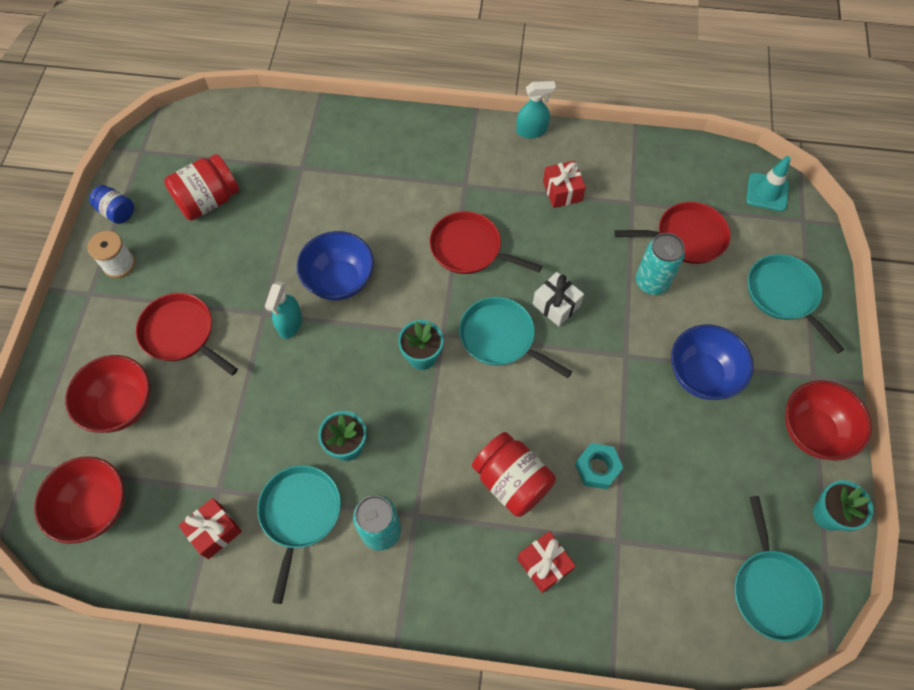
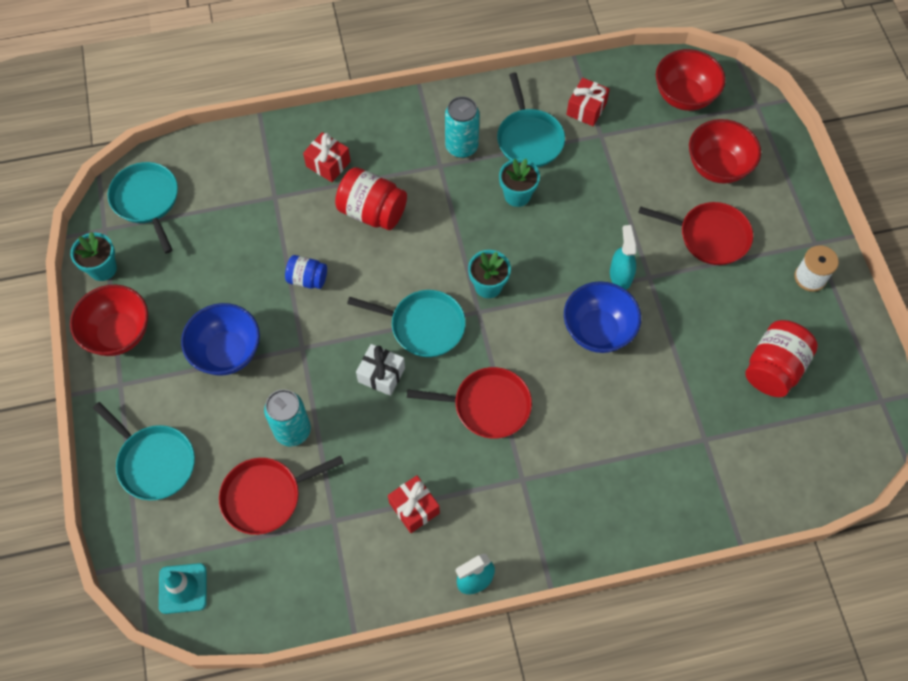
camera: 160 degrees right, 0 degrees up
blue jar [89,185,134,224] -> blue jar moved to [285,255,327,289]
turquoise nut [575,443,623,490] -> none

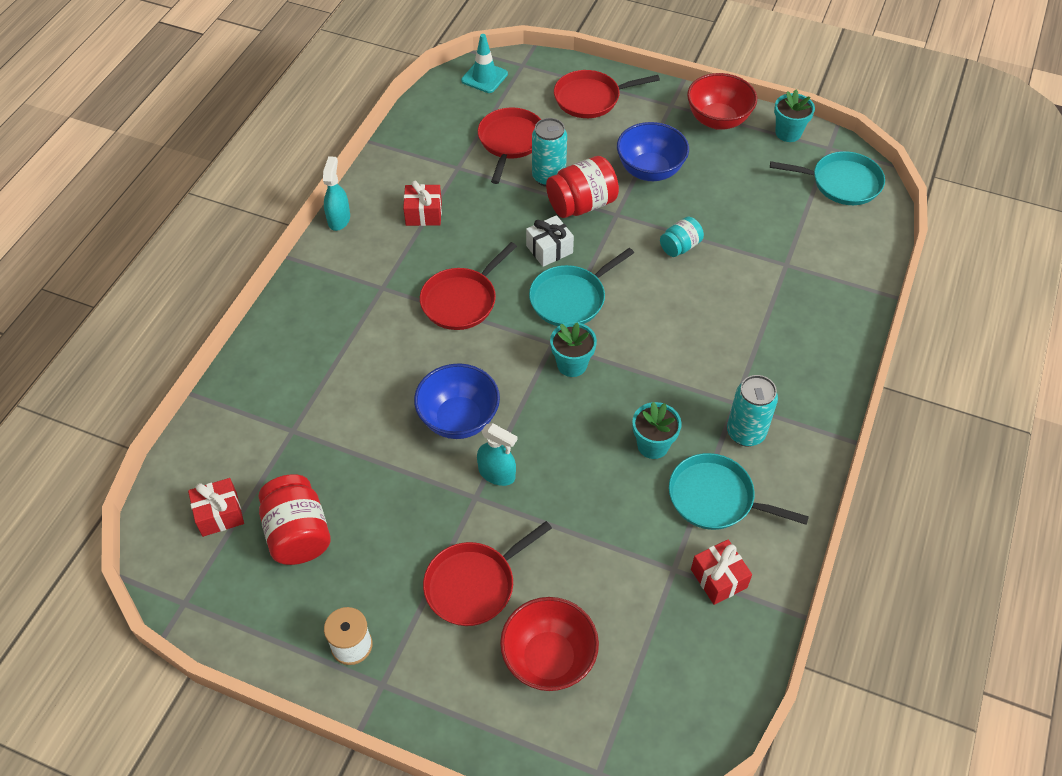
camera: 125 degrees right, 10 degrees down
turquoise pan [93,402,195,500] -> red pan [554,70,660,118]
blue jar [285,255,327,289] -> turquoise jar [660,217,704,257]
red gift [303,132,351,182] -> red gift moved to [188,478,244,537]
red jar [335,167,407,230] -> red jar moved to [546,156,619,218]
red bowl [656,49,725,111] -> none

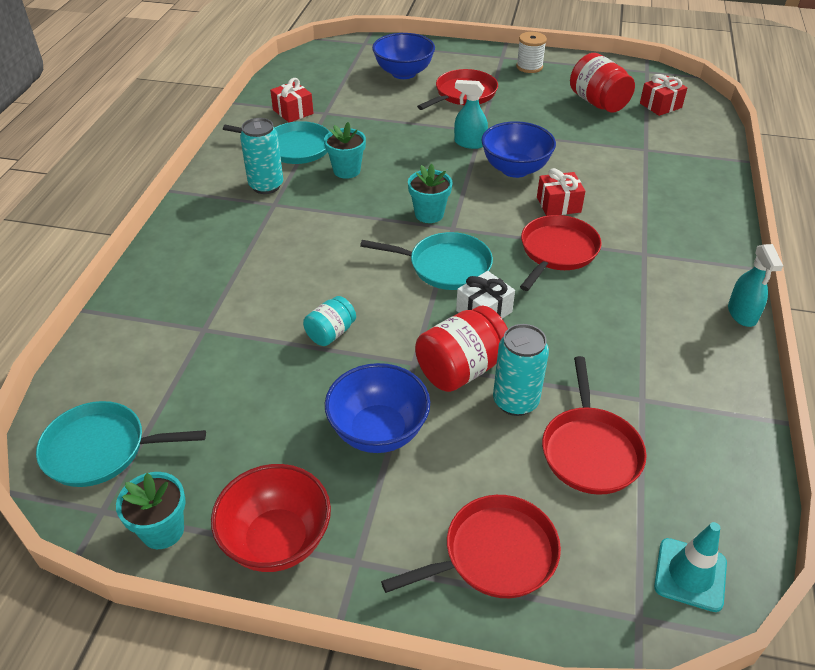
camera: 170 degrees right, 10 degrees down
red gift [403,181,442,226] -> red gift moved to [537,168,585,216]
red bowl [500,597,599,691] -> blue bowl [372,33,435,79]
turquoise pan [529,248,634,326] -> turquoise pan turned 60 degrees clockwise [360,232,493,290]

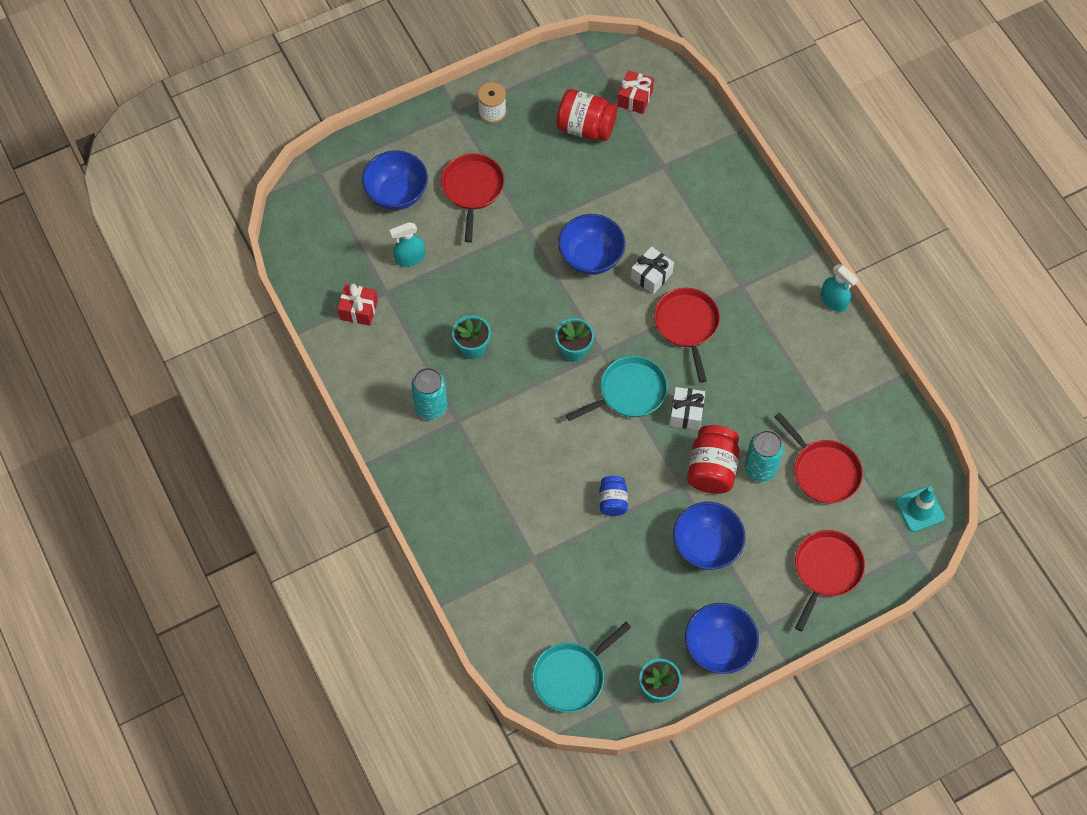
camera: 40 degrees left, 20 degrees up
red bowl [211,464,331,572] -> blue bowl [685,603,759,674]
turquoise pan [223,121,330,164] -> none
turquoise jar [303,296,356,346] -> blue jar [599,476,628,516]
turquoise spray bottle [454,80,488,149] -> turquoise spray bottle moved to [389,222,425,267]
red gift [537,168,585,216] -> white gift [631,246,674,294]

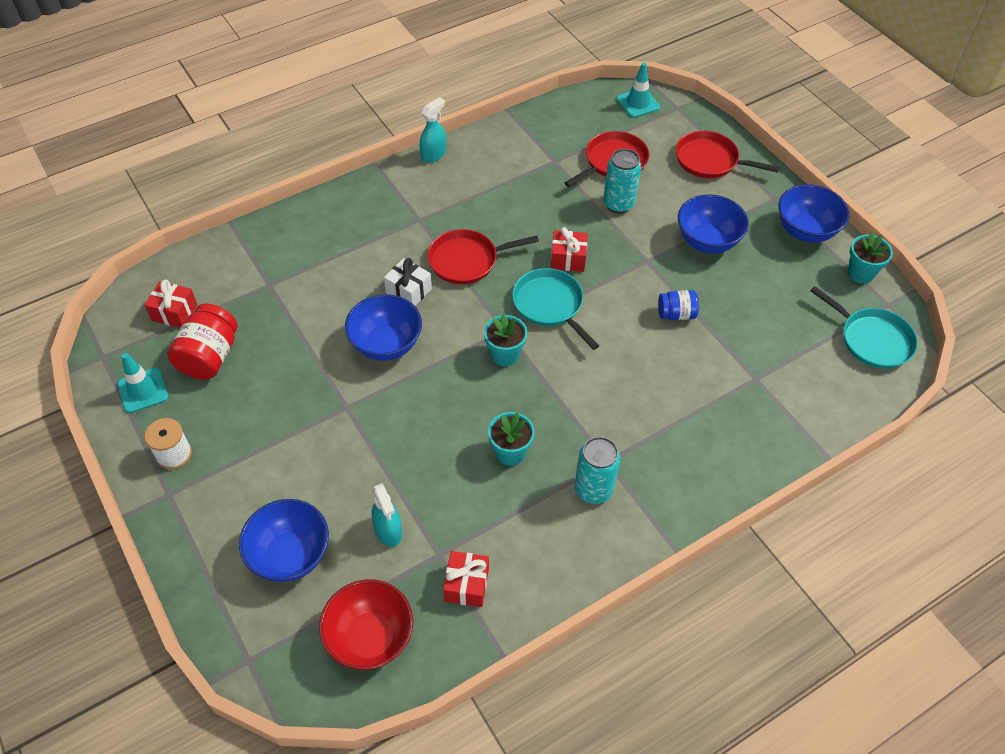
camera: 95 degrees left, 10 degrees down
red pan [441,153,504,242] -> none
white gift [670,387,705,430] -> red gift [551,227,587,272]
red jar [687,425,739,494] -> none
none -> turquoise traffic cone [117,353,168,413]
none -> red bowl [319,579,413,670]

